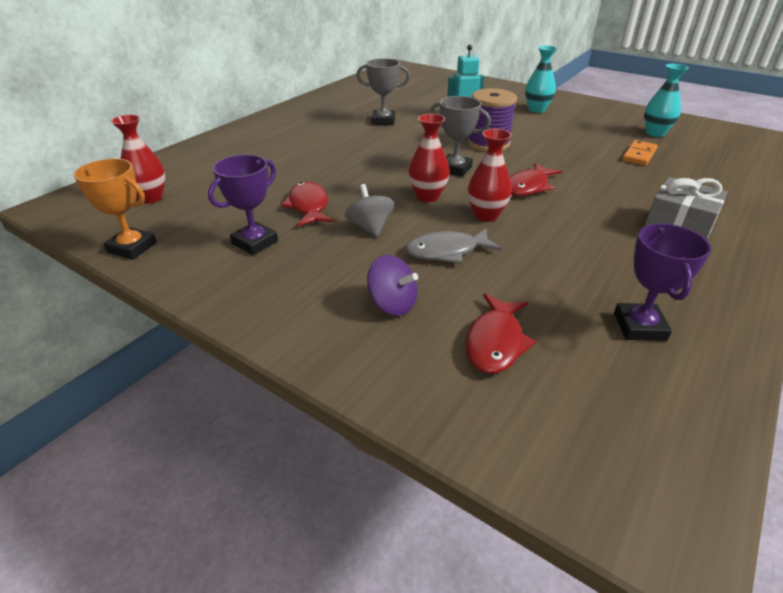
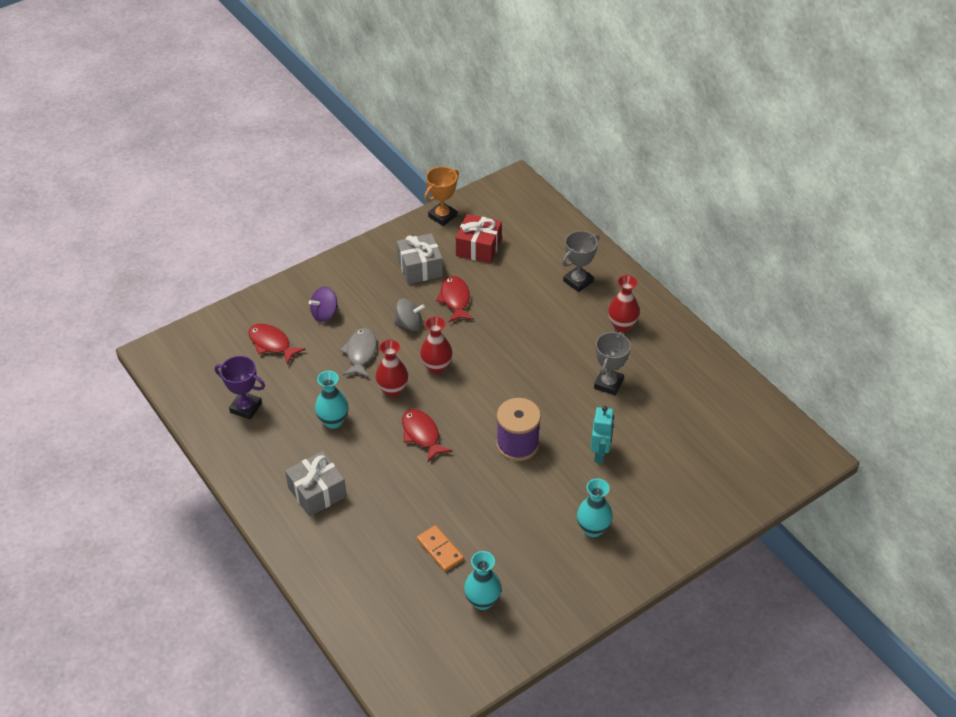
camera: 110 degrees right, 10 degrees up
red vase [111,114,166,203] -> red vase moved to [608,275,640,332]
purple trophy [208,154,278,255] -> grey gift [397,233,443,284]
red fish [281,182,334,227] -> red fish turned 105 degrees counterclockwise [436,276,474,322]
grey trophy [429,96,491,177] -> grey trophy moved to [562,231,599,292]
none -> turquoise vase [315,371,348,429]
none -> red gift [456,214,502,264]

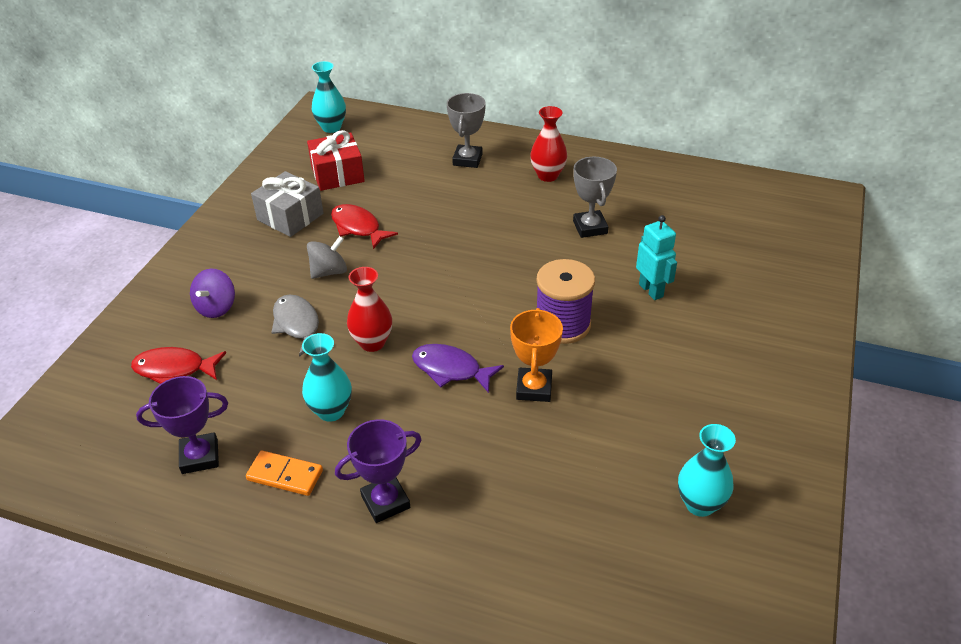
camera: 35 degrees left, 5 degrees down
grey gift [285,451,347,517] -> purple trophy [335,419,422,523]
red fish [402,409,452,462] -> purple fish [412,344,504,393]
orange domino [417,525,464,572] -> orange domino moved to [246,451,323,496]
red vase [420,317,453,374] -> none
orange trophy [424,167,459,226] -> orange trophy moved to [510,308,563,402]
turquoise vase [577,479,613,537] -> turquoise vase moved to [312,61,346,133]

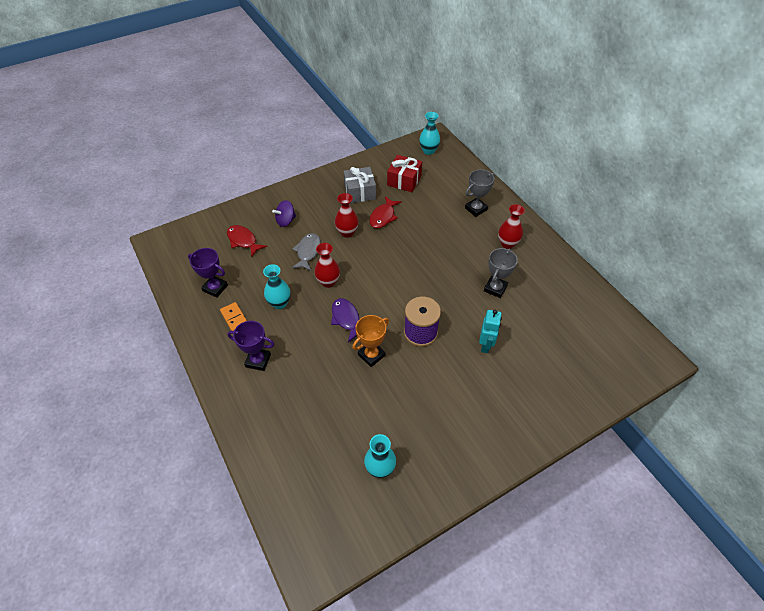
camera: 40 degrees right, 10 degrees up
grey spinning top [307,236,347,279] -> red vase [335,193,359,238]
red fish [331,204,398,249] -> red fish turned 150 degrees counterclockwise [369,196,402,228]

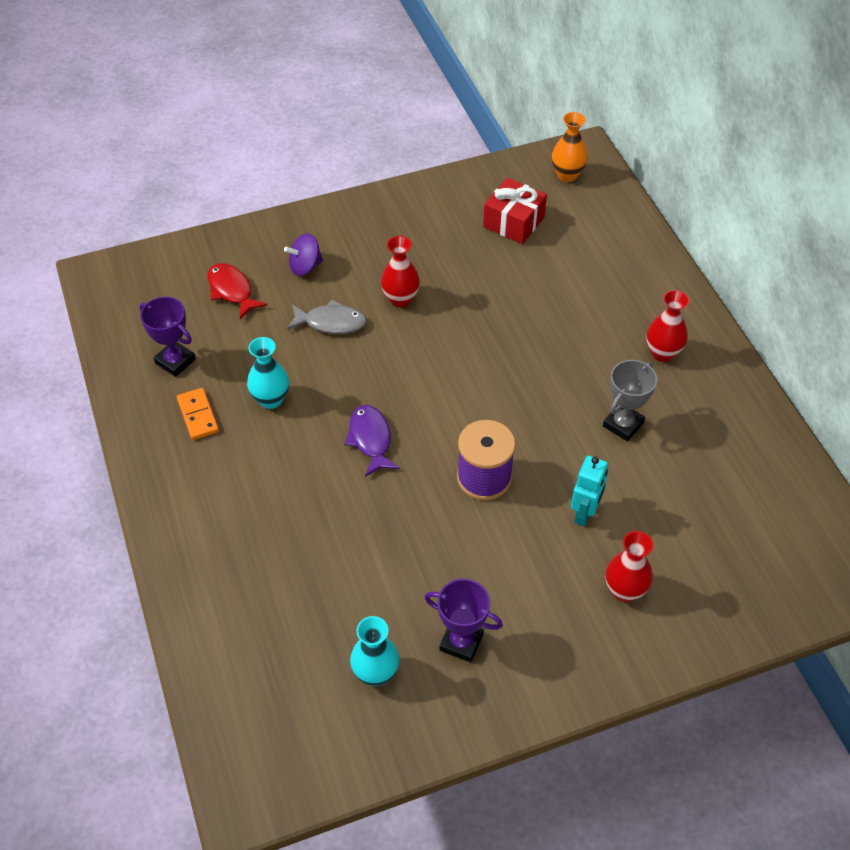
camera: 10 degrees right, 0 degrees up
purple trophy [227,321,274,371] -> purple trophy moved to [424,579,503,662]
grey fish [292,233,321,271] -> grey fish turned 75 degrees clockwise [287,300,367,334]
red vase [314,243,340,288] -> red vase moved to [605,531,653,602]
grey gift [343,167,376,203] -> none
orange trophy [352,315,389,367] -> none
red fish [369,196,402,228] -> none
turquoise vase [419,112,440,155] -> orange vase [552,112,588,182]
grey trophy [465,169,495,217] -> none

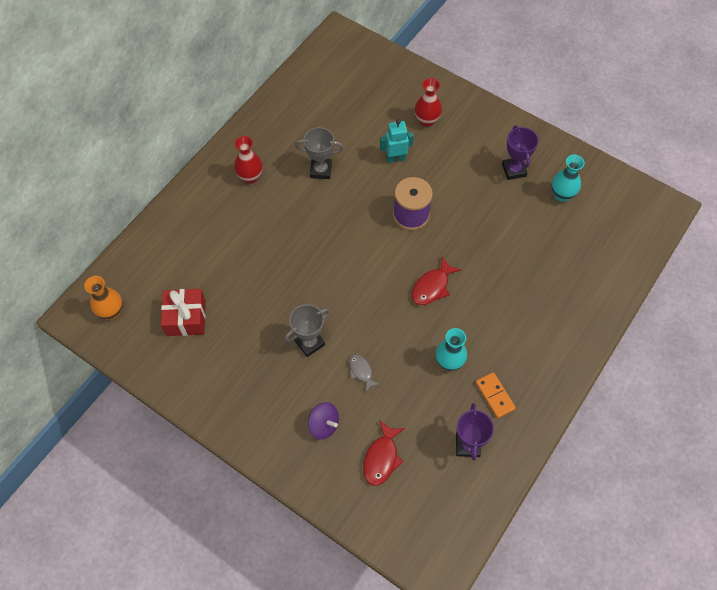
camera: 125 degrees left, 10 degrees up
orange domino [177,388,219,440] -> orange domino turned 60 degrees counterclockwise [475,372,516,418]
grey fish [287,300,367,334] -> grey fish [349,354,380,393], size x0.65
purple fish [344,405,400,477] -> red fish [411,257,461,305]
red vase [381,236,420,307] -> grey trophy [285,304,330,357]

